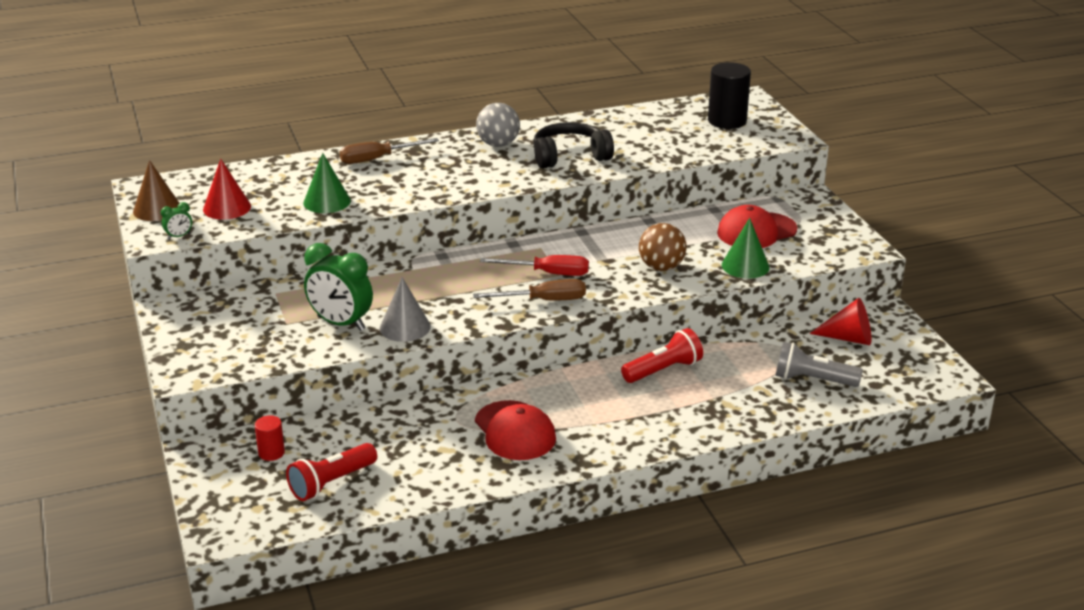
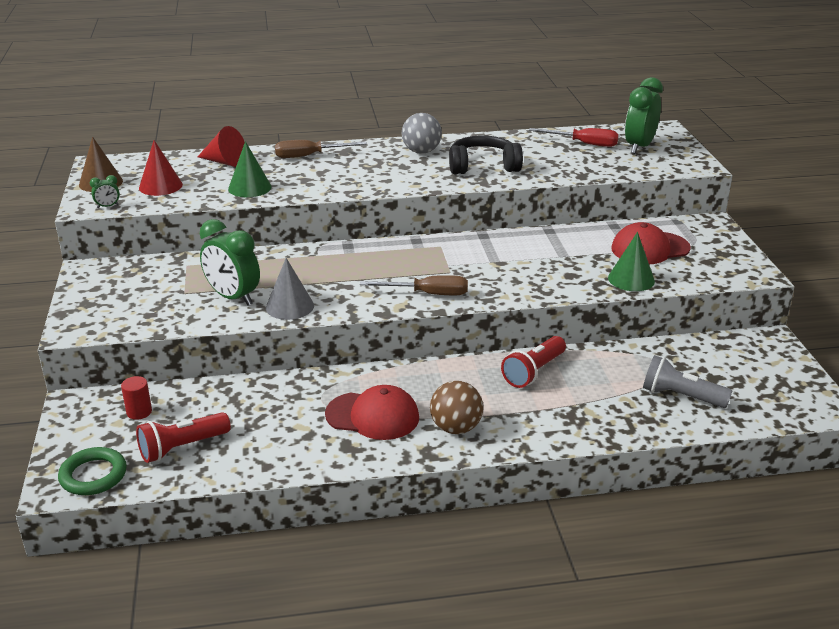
camera: 10 degrees right, 0 degrees up
red cap [475,400,556,460] -> red cap turned 60 degrees counterclockwise [325,385,419,440]
red screwdriver [480,255,589,276] -> red screwdriver moved to [529,128,619,147]
red flashlight [621,328,703,383] -> red flashlight turned 150 degrees clockwise [501,336,566,388]
brown ball [639,223,687,271] -> brown ball moved to [430,381,483,434]
black cylinder [708,62,751,129] -> green clock [625,77,663,154]
red cone [809,298,872,345] -> red cone moved to [198,126,245,167]
none -> green ring [58,447,127,495]

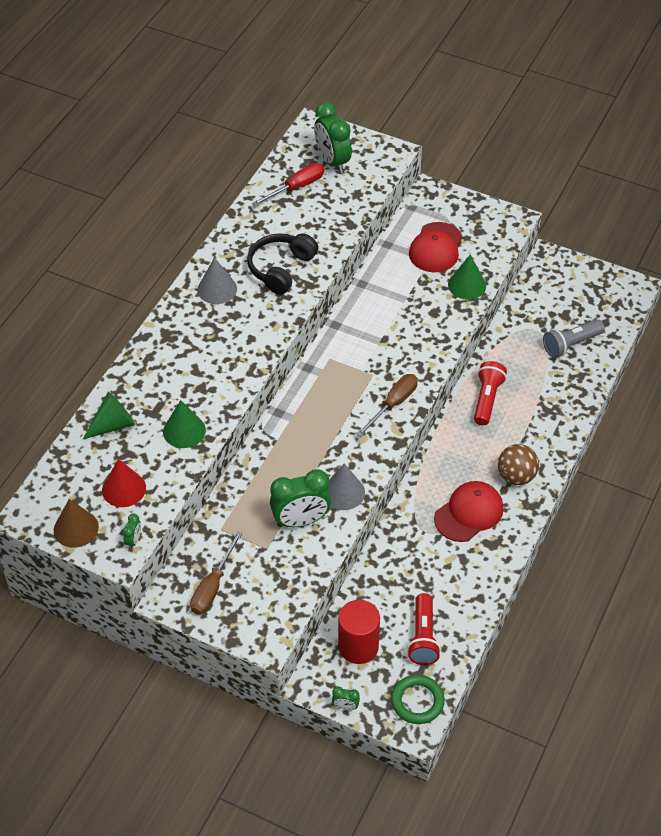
camera: 55 degrees left, 20 degrees up
red cylinder [121,376,152,420] -> red cylinder [338,600,380,664], size x1.89
red cone [198,126,245,167] -> green cone [83,392,135,439]
brown screwdriver [275,140,367,158] -> brown screwdriver moved to [190,531,242,615]
grey ball [402,113,442,154] -> grey cone [197,257,237,304]
red flashlight [501,336,566,388] -> red flashlight turned 150 degrees counterclockwise [474,361,507,425]
none -> green clock [332,687,360,710]

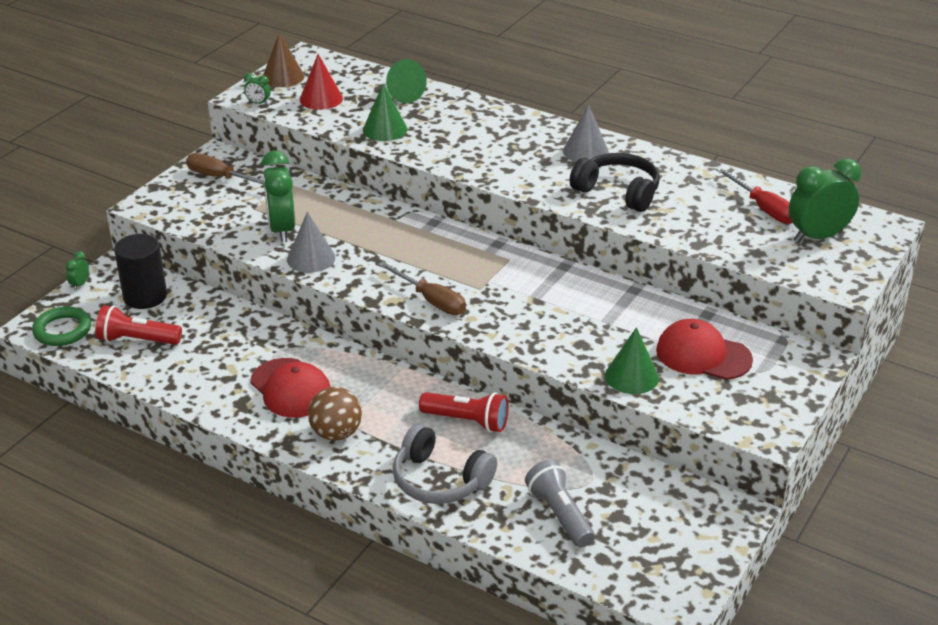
camera: 95 degrees right, 15 degrees down
red cylinder [338,600,380,664] -> black cylinder [114,234,167,309]
none -> grey headphones [393,424,497,504]

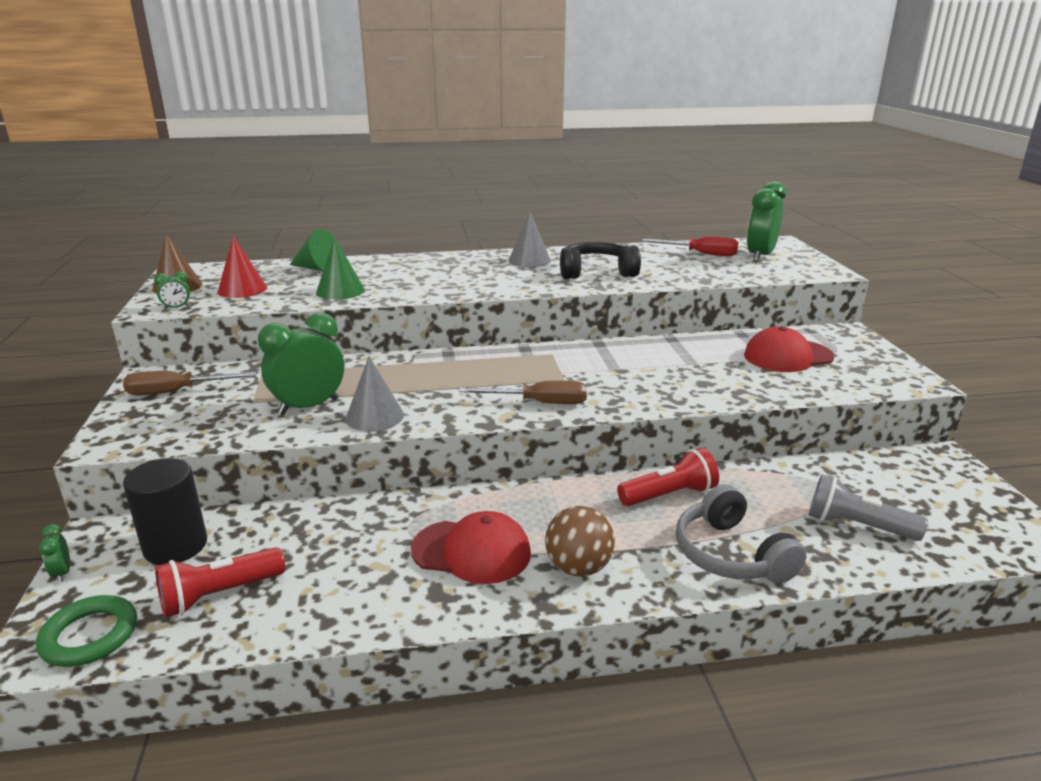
camera: 40 degrees left, 10 degrees down
green clock [261,150,295,242] -> green clock turned 105 degrees clockwise [258,312,344,416]
grey headphones [393,424,497,504] -> grey headphones turned 75 degrees clockwise [676,484,807,583]
green cone [605,327,659,394] -> none

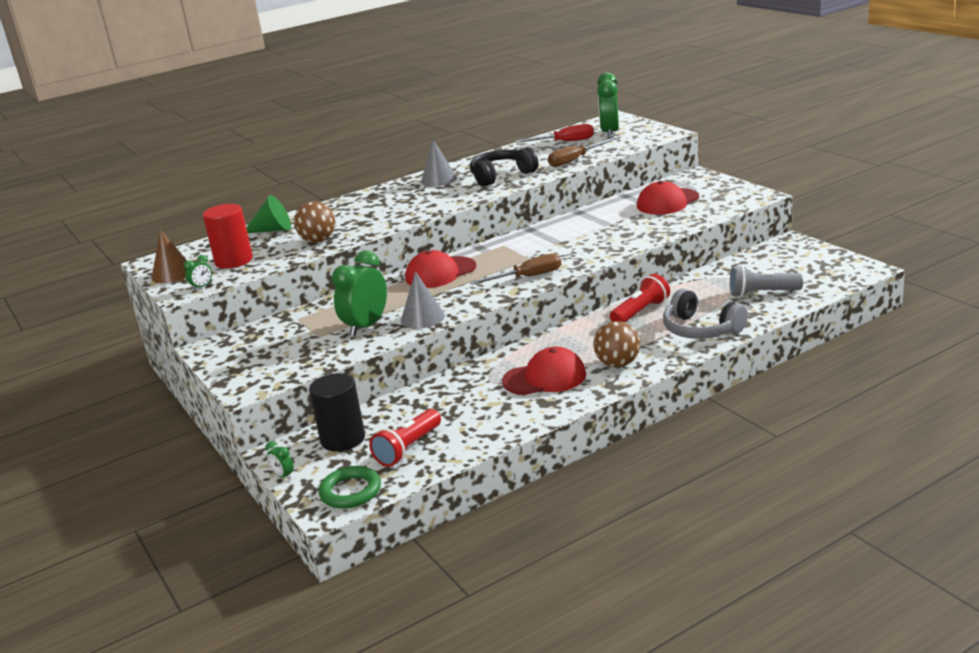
camera: 20 degrees left, 0 degrees up
brown screwdriver [123,371,256,396] -> brown screwdriver moved to [548,138,616,167]
red cone [217,236,267,298] -> red cylinder [203,204,253,269]
green cone [316,237,365,300] -> brown ball [294,201,335,242]
none -> red cap [405,250,476,288]

